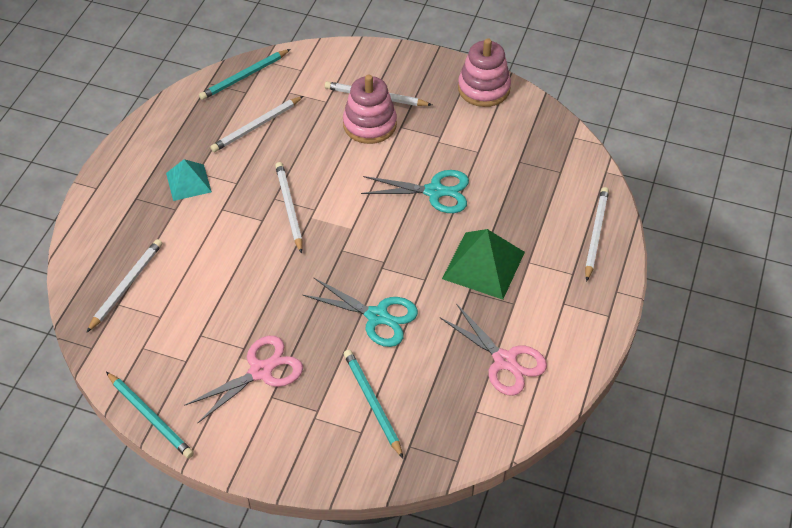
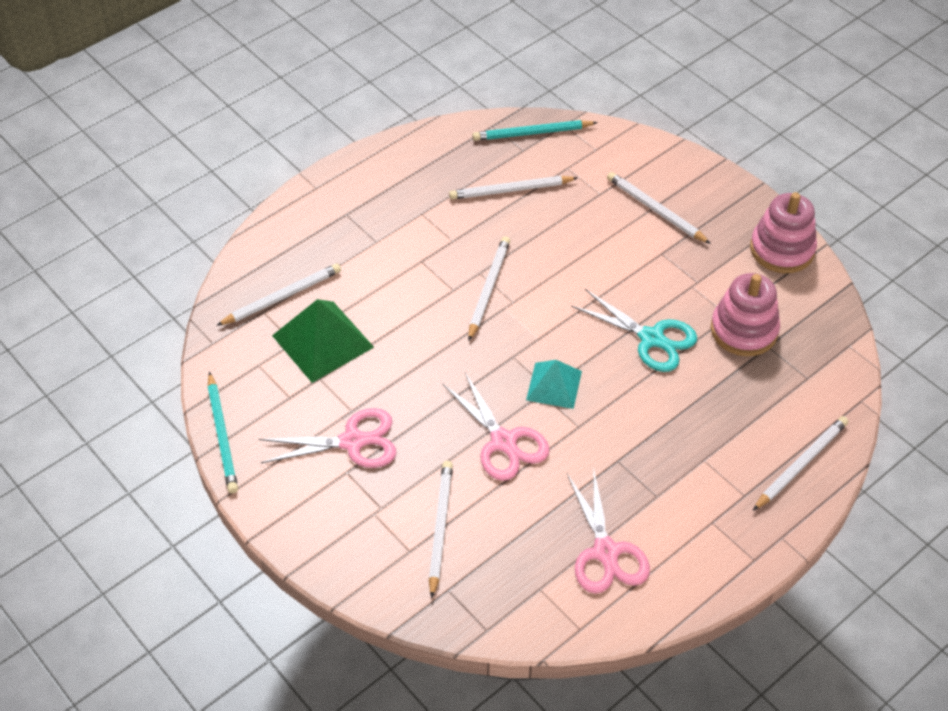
camera: 30 degrees right, 0 degrees up
turquoise pyramid [166,159,212,201] -> turquoise pyramid moved to [526,360,582,409]
turquoise scissors [303,278,418,347] -> pink scissors [443,372,550,481]
pink stacking toy [343,75,397,144] -> pink stacking toy moved to [711,273,780,356]
turquoise pencil [344,350,403,458] -> white pencil [429,461,453,598]
green pyramid [442,229,525,300] -> green pyramid moved to [272,299,374,383]

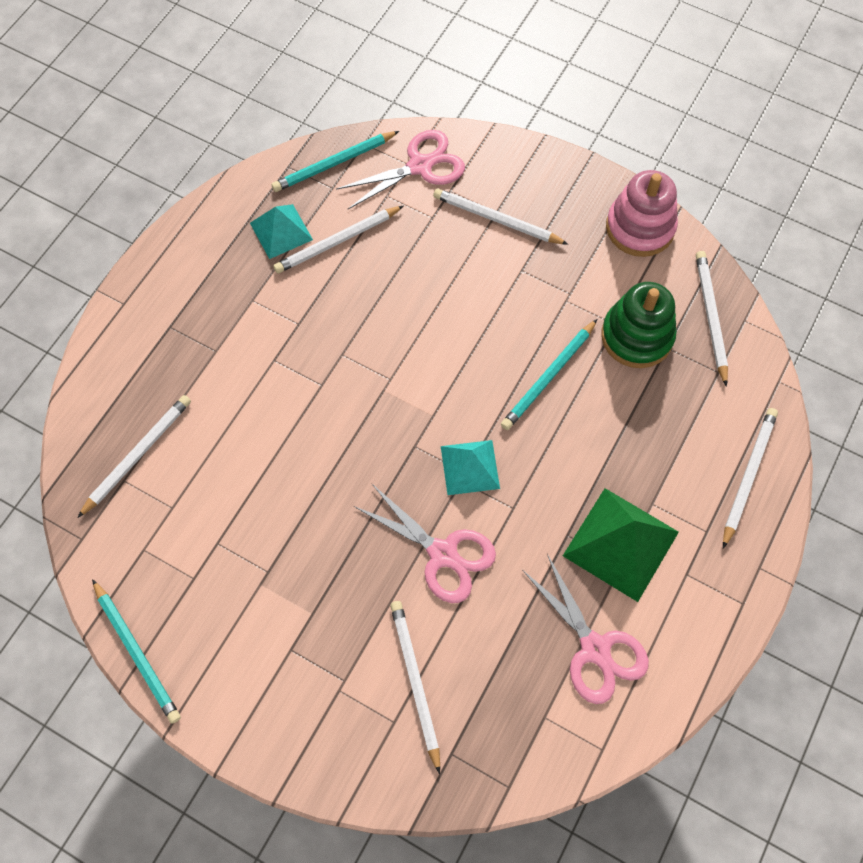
camera: 20 degrees left, 15 degrees up
pink scissors [259,408,396,468] -> pink scissors moved to [336,130,465,209]
green pyramid [272,299,374,383] -> green pyramid moved to [563,488,679,602]
white pencil [468,236,510,341] -> white pencil moved to [696,251,728,387]
turquoise scissors [571,289,697,372] -> turquoise pencil [501,319,597,430]
pink stacking toy [711,273,780,356] -> green stacking toy [601,282,677,368]
none -> turquoise pyramid [250,204,313,259]

